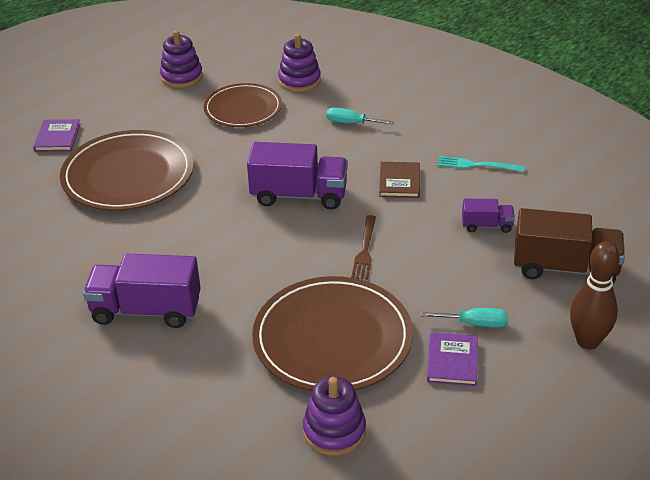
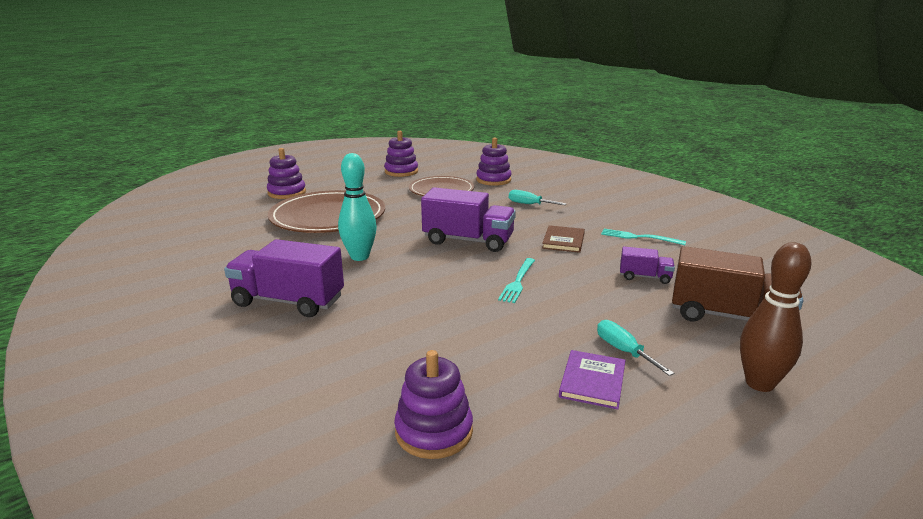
camera: 10 degrees right, 15 degrees down
purple book [33,119,80,151] -> purple stacking toy [267,148,306,199]
brown plate [252,276,413,391] -> none
brown fork [351,215,376,280] -> turquoise fork [498,258,535,303]
turquoise screwdriver [421,308,508,327] -> turquoise screwdriver turned 135 degrees counterclockwise [597,320,674,376]
none -> turquoise bowling pin [338,153,377,261]

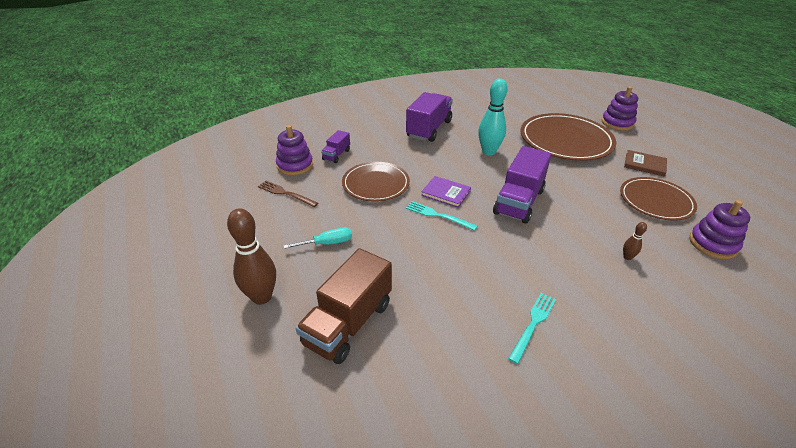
camera: 100 degrees right, 15 degrees up
purple stacking toy [384,131,418,177] -> none
turquoise screwdriver [509,190,567,205] -> brown bowling pin [623,222,647,260]
brown book [542,225,585,253] -> brown book moved to [624,150,667,177]
purple book [559,350,626,409] -> purple book moved to [421,176,471,208]
purple truck [620,247,675,284] -> purple truck moved to [321,130,350,163]
none -> brown fork [258,181,318,207]
none -> brown plate [342,162,410,202]

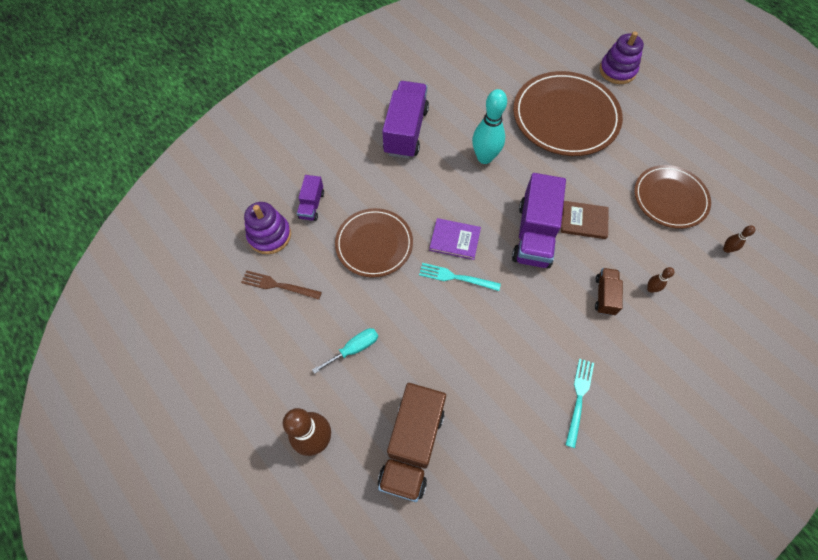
camera: 15 degrees left, 25 degrees up
brown book [624,150,667,177] -> brown book moved to [561,201,609,239]
purple stacking toy [689,200,750,259] -> brown bowling pin [723,226,755,253]
none -> brown truck [595,268,623,316]

